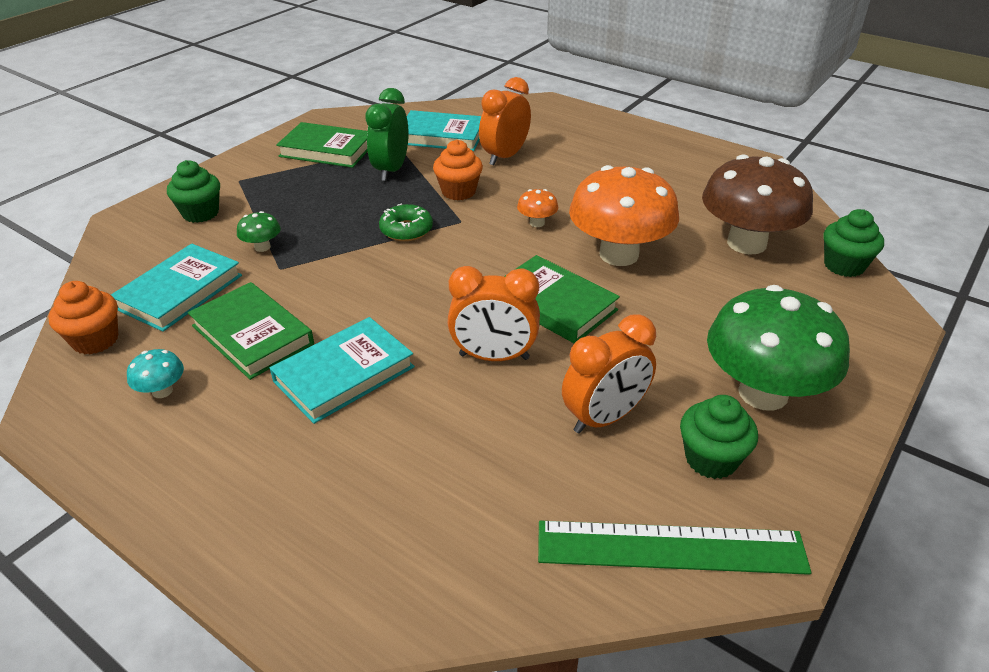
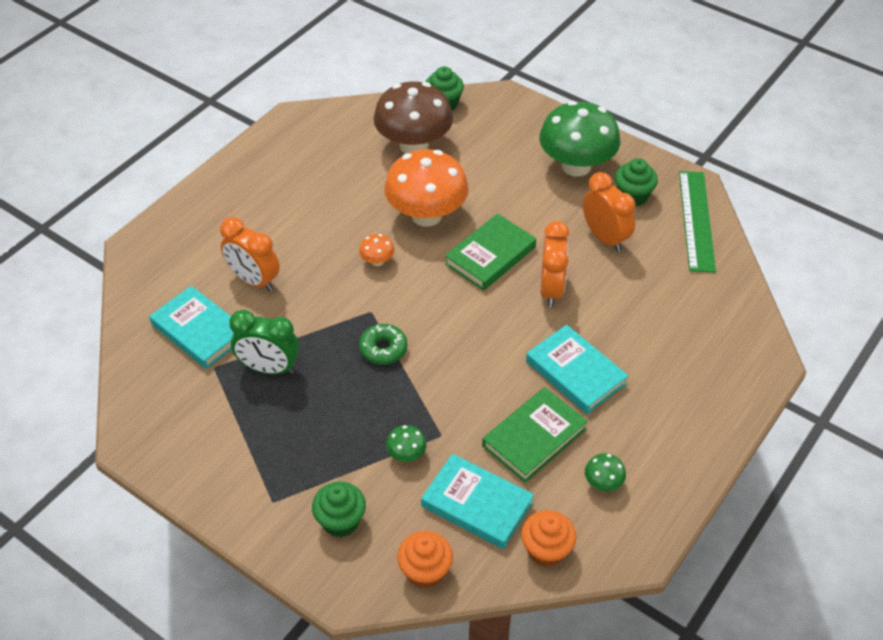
camera: 90 degrees left, 10 degrees up
turquoise mushroom [127,349,184,398] -> green mushroom [585,453,626,491]
green book [276,122,368,168] -> none
turquoise book [407,110,481,151] -> turquoise book turned 60 degrees counterclockwise [149,286,234,369]
orange cupcake [433,140,483,200] -> orange cupcake moved to [397,531,453,588]

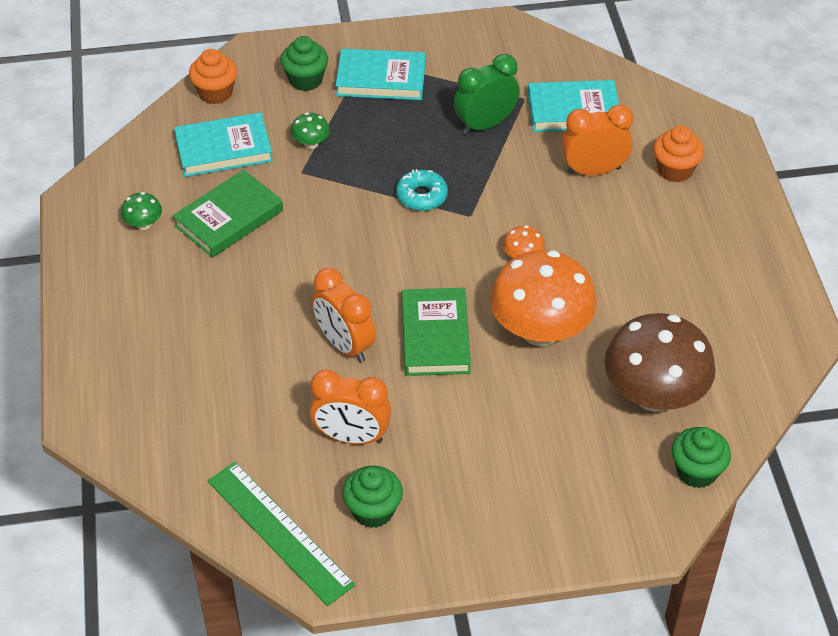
camera: 135 degrees right, 0 degrees up
green donut [359,324,407,365] -> turquoise donut [396,169,448,211]
green book [482,387,588,483] -> green book turned 45 degrees clockwise [173,170,283,258]
orange cupcake [521,510,576,567] -> orange cupcake moved to [653,126,704,182]
turquoise book [526,325,628,414] -> turquoise book moved to [335,49,426,100]
green mushroom [539,101,620,177] -> none

